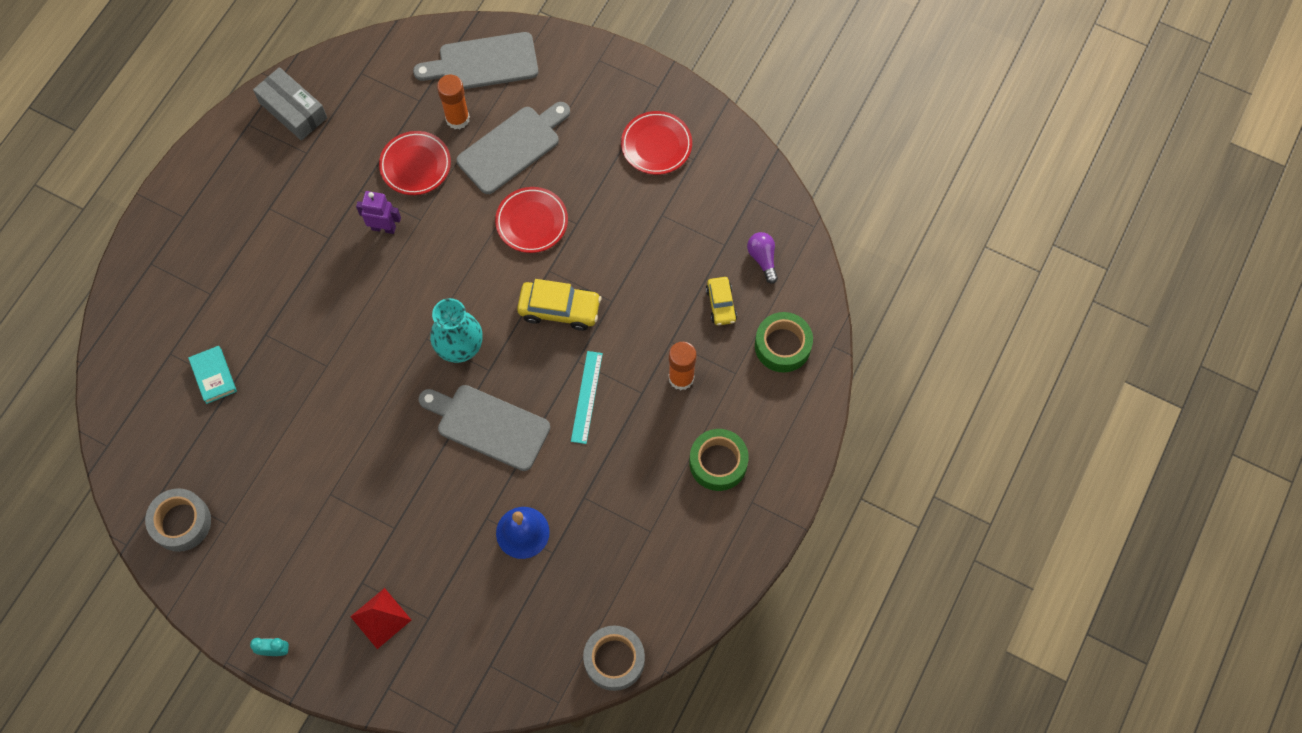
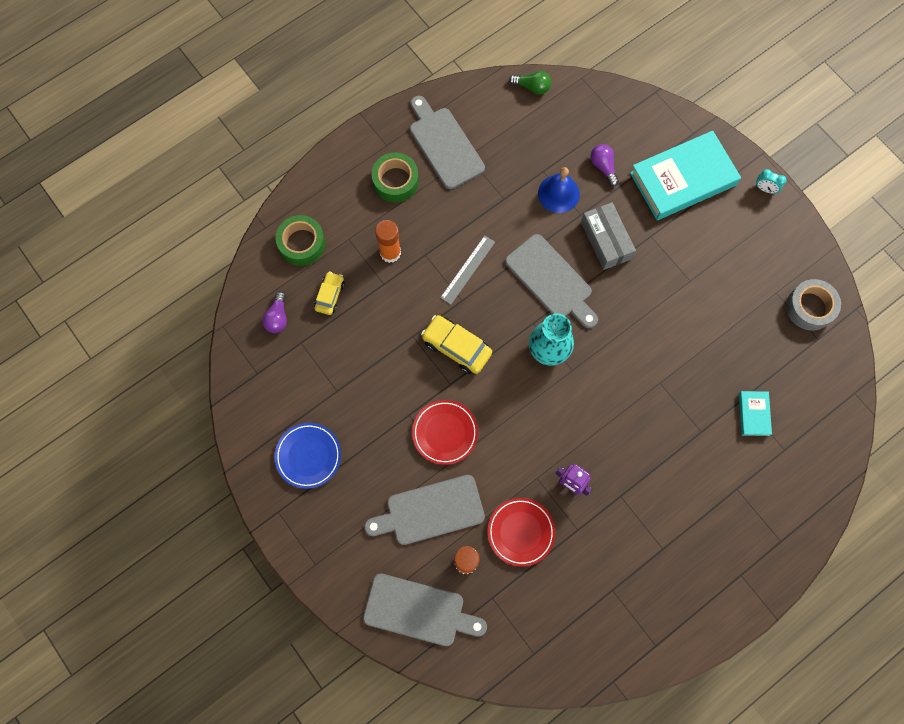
camera: 155 degrees left, 5 degrees up
grey box [253,67,327,141] -> grey box moved to [581,202,636,270]
red pyramid [350,588,411,649] -> turquoise book [630,131,741,220]
turquoise ruler [571,351,603,444] -> grey ruler [440,236,495,305]
grey tape [583,626,645,691] -> green light bulb [509,71,551,95]
red plate [621,111,692,175] -> blue plate [274,423,341,489]
none -> grey cutting board [410,96,485,189]
none -> purple light bulb [590,144,619,186]

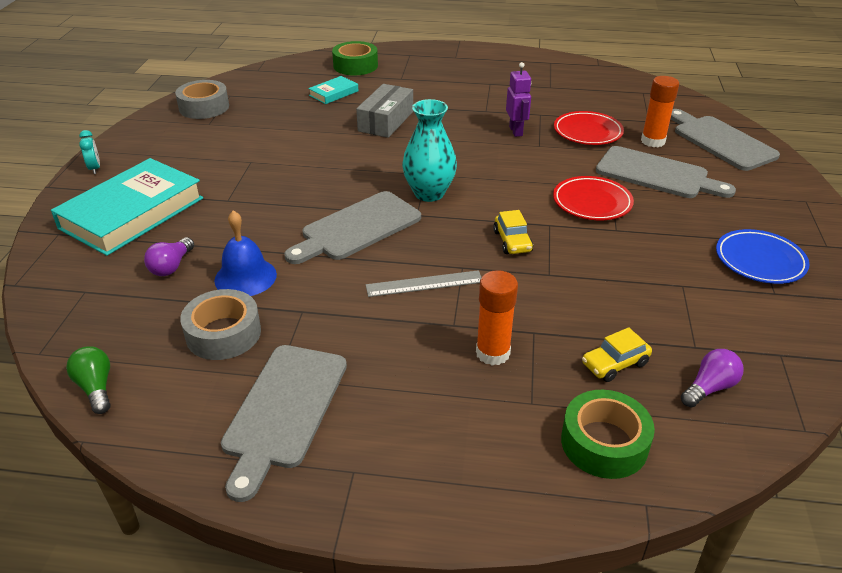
camera: 135 degrees left, 35 degrees down
green tape [371,153,419,203] -> green tape moved to [332,41,378,75]
yellow car [421,315,492,374] -> yellow car [493,210,533,254], size x0.63
grey cutting board [505,234,598,328] -> grey cutting board turned 135 degrees counterclockwise [284,191,421,264]
grey box [581,202,636,270] -> grey box moved to [356,84,413,138]
turquoise book [630,131,741,220] -> turquoise book turned 75 degrees counterclockwise [51,158,203,256]
none -> grey tape [180,289,261,360]

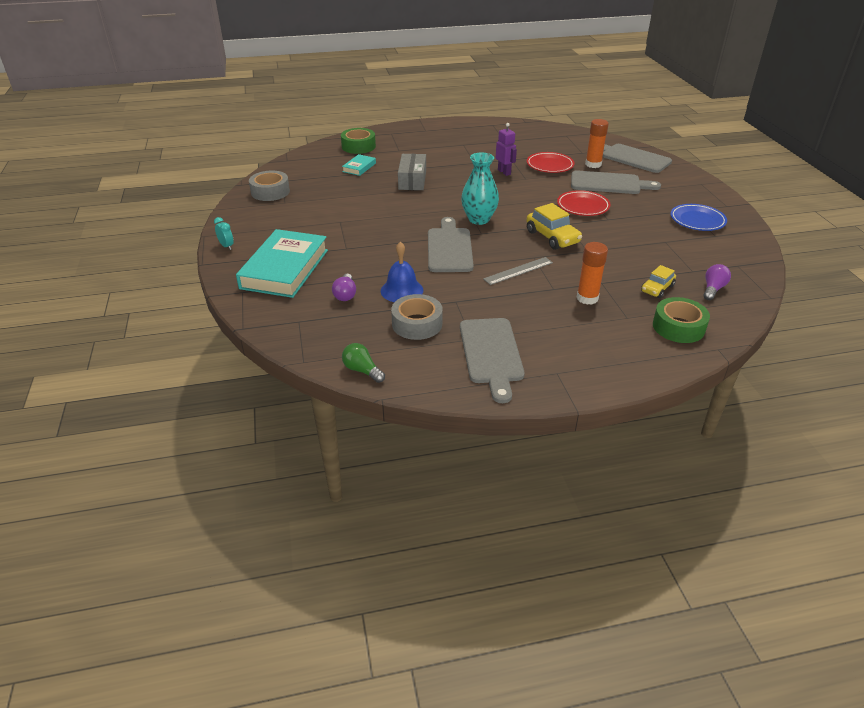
camera: 20 degrees left, 0 degrees up
grey cutting board [284,191,421,264] -> grey cutting board turned 150 degrees clockwise [428,217,474,272]
yellow car [493,210,533,254] -> yellow car [526,203,582,250], size x1.60

